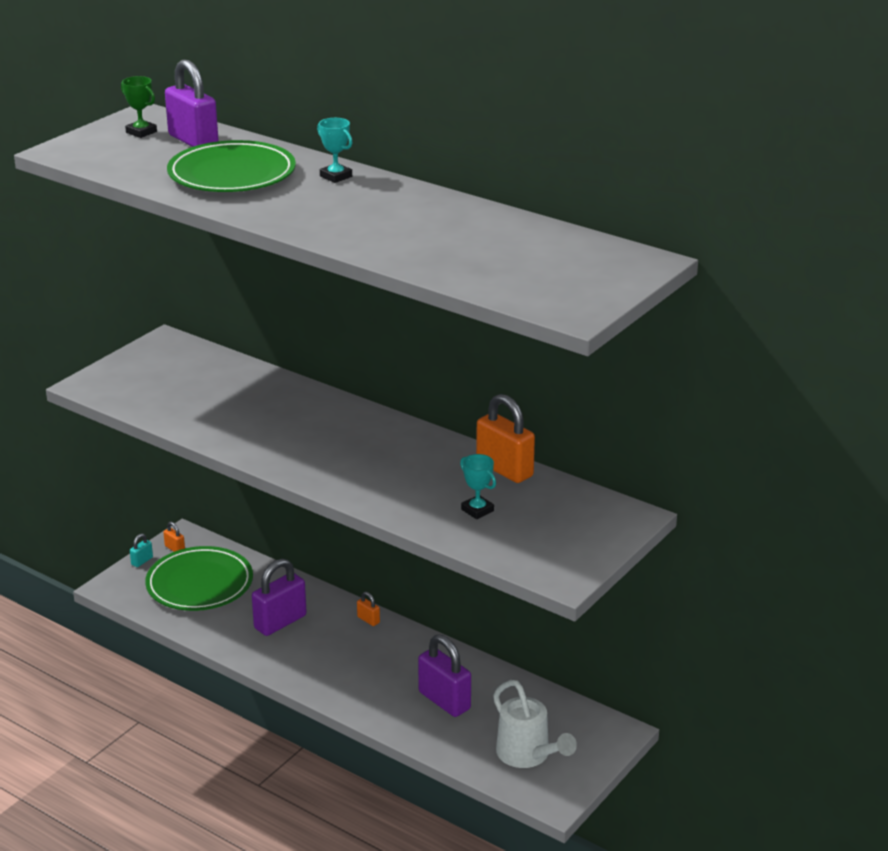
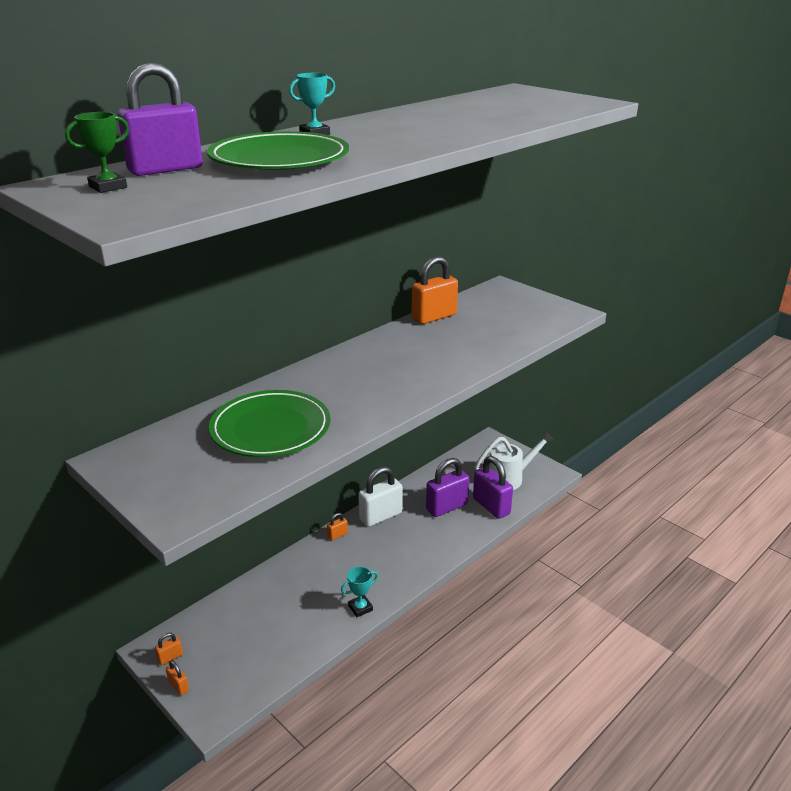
camera: 80 degrees left, 0 degrees up
turquoise padlock [130,534,153,567] -> orange padlock [166,660,189,696]
green plate [145,546,253,611] -> green plate moved to [209,390,330,457]
purple padlock [252,559,307,636] -> purple padlock moved to [473,456,513,519]
turquoise trophy [460,454,496,519] -> turquoise trophy moved to [341,567,378,617]
none -> white padlock [358,466,403,527]

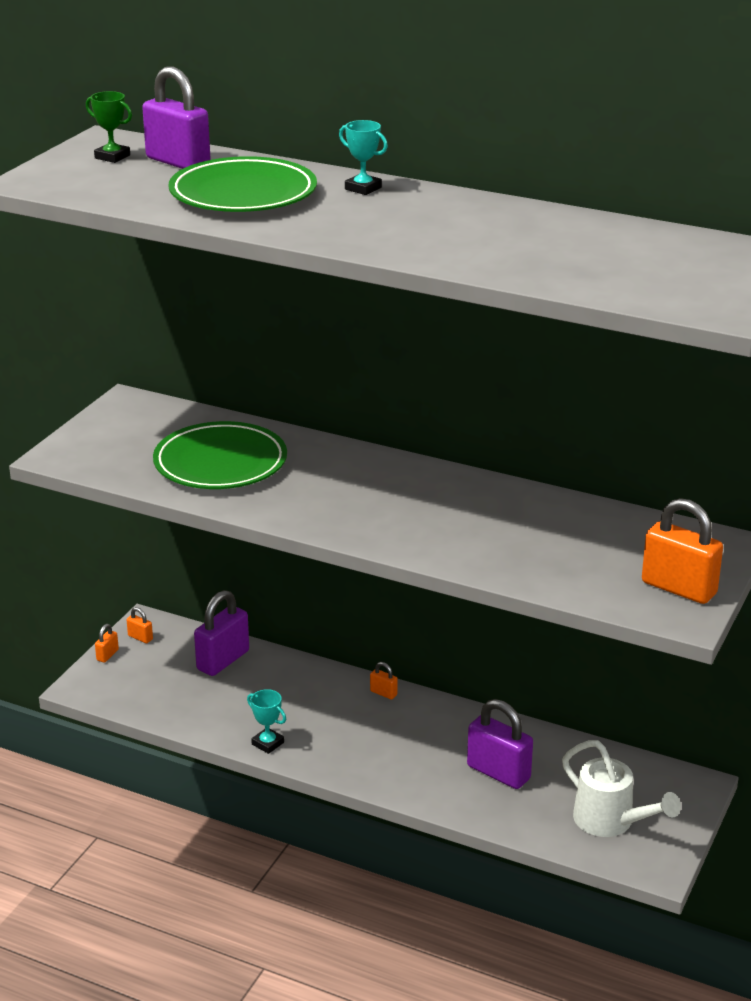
camera: 70 degrees right, 0 degrees up
white padlock [358,466,403,527] -> none
orange padlock [411,256,458,324] -> orange padlock moved to [642,498,723,604]
purple padlock [473,456,513,519] -> purple padlock moved to [194,590,249,676]

